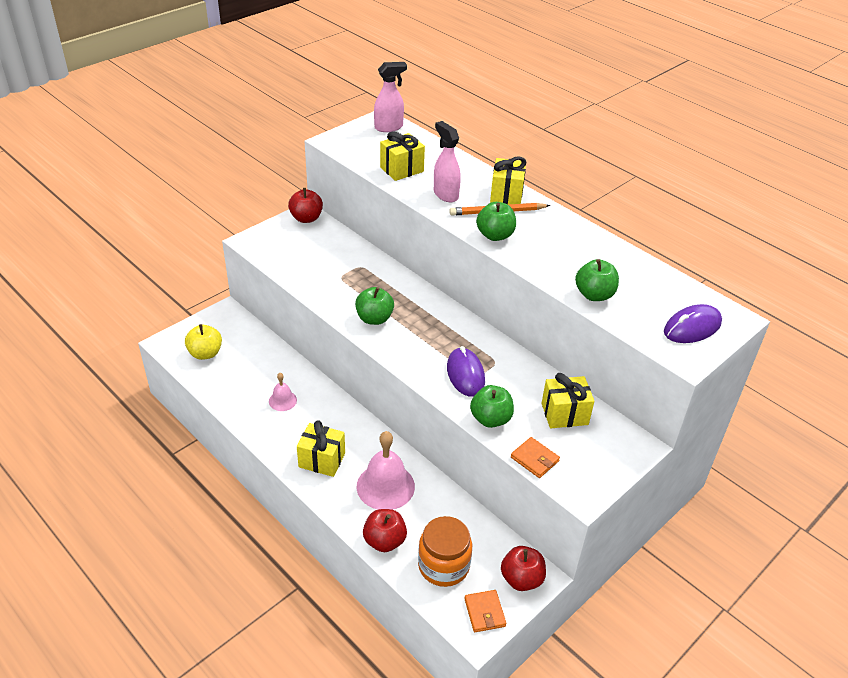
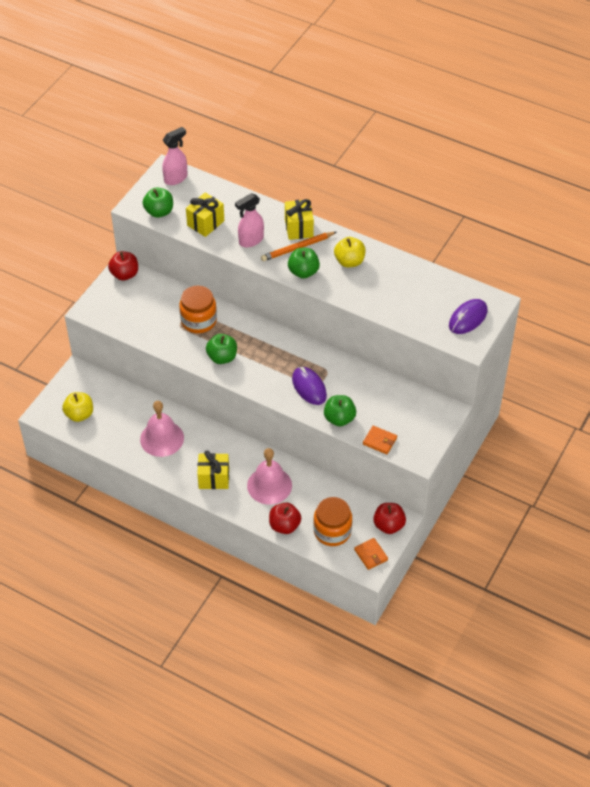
camera: 15 degrees left, 10 degrees up
pink bell [269,373,297,411] -> pink bell [140,401,184,457], size x1.91
pink spray bottle [434,121,461,202] -> pink spray bottle turned 75 degrees counterclockwise [235,193,264,247]
yellow gift [542,373,594,428] -> none
green apple [575,259,619,301] -> green apple moved to [143,188,173,218]
none -> orange jar [179,286,217,333]
none -> yellow apple [334,237,366,267]

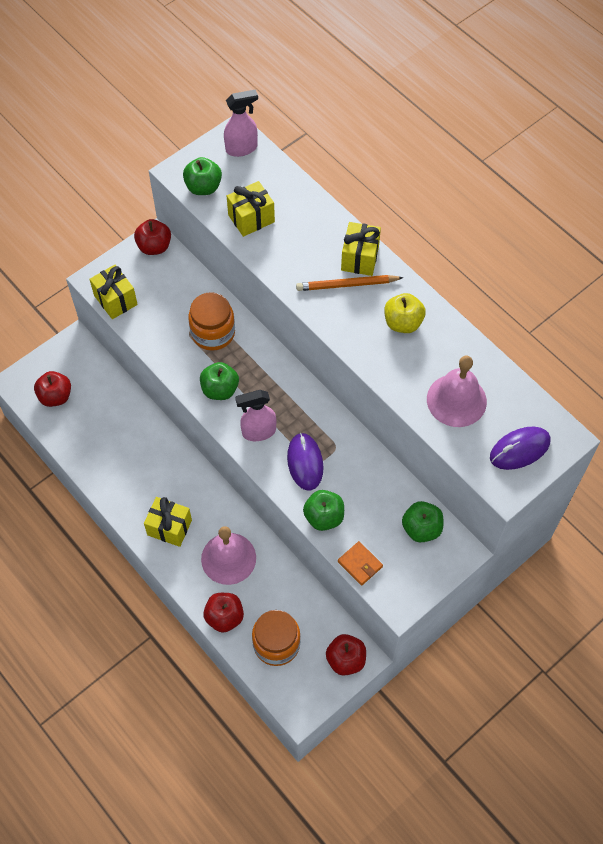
camera: 20 degrees right, 10 degrees up
yellow apple [62,392,93,422] -> red apple [34,371,71,407]
pink bell [140,401,184,457] -> pink bell moved to [427,356,487,427]
pink spray bottle [235,193,264,247] -> pink spray bottle moved to [235,390,276,441]
green apple [288,248,320,279] -> green apple moved to [402,501,443,542]
orange wallet [354,538,388,570] -> none
none -> yellow gift [89,265,138,319]

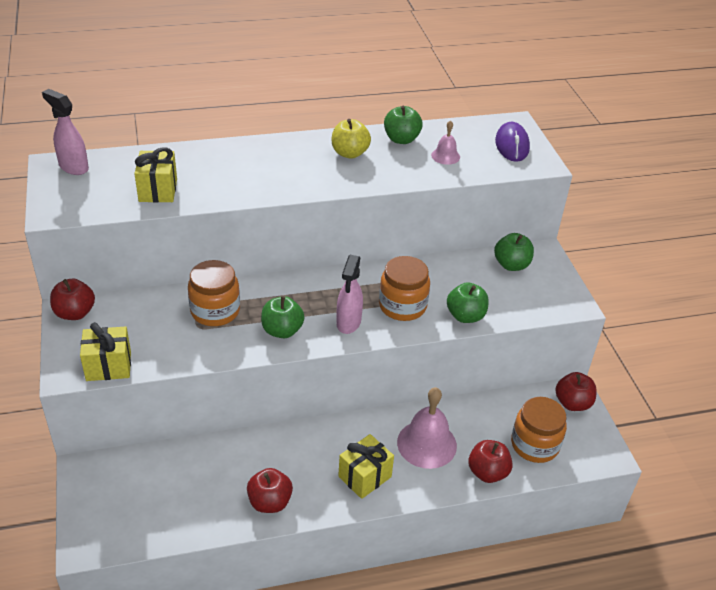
camera: 65 degrees left, 20 degrees down
red apple [34,371,71,407] -> red apple moved to [247,468,293,513]
green apple [183,157,222,195] -> green apple moved to [384,106,423,144]
pink spray bottle [224,89,258,157] -> pink spray bottle turned 60 degrees counterclockwise [42,89,89,175]
purple mouse [287,433,323,491] -> orange jar [379,256,430,321]
orange pencil [296,275,404,291] -> none
orange wallet [338,541,383,586] -> none
yellow gift [341,222,381,276] -> none
pink bell [427,356,487,427] -> pink bell [431,120,460,165], size x0.52

